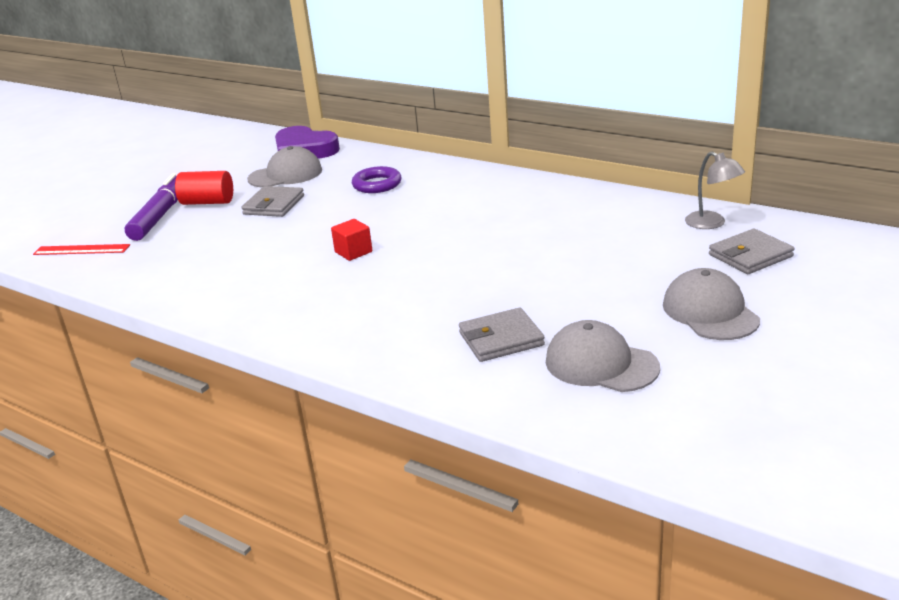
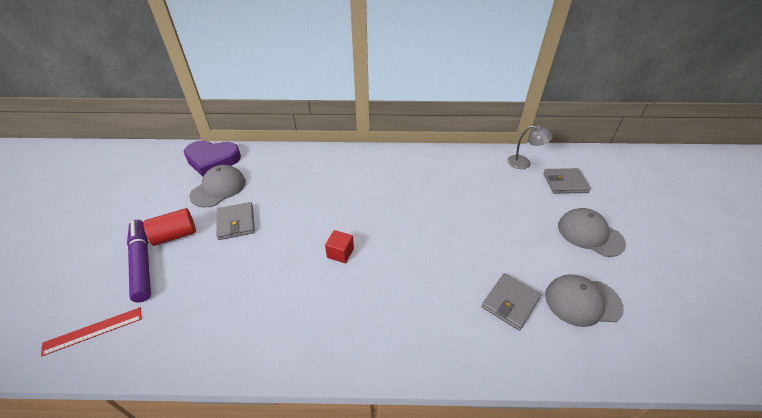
camera: 35 degrees left, 15 degrees up
purple ring [352,166,402,193] -> none
grey wallet [709,229,794,274] -> grey wallet turned 60 degrees clockwise [543,168,591,194]

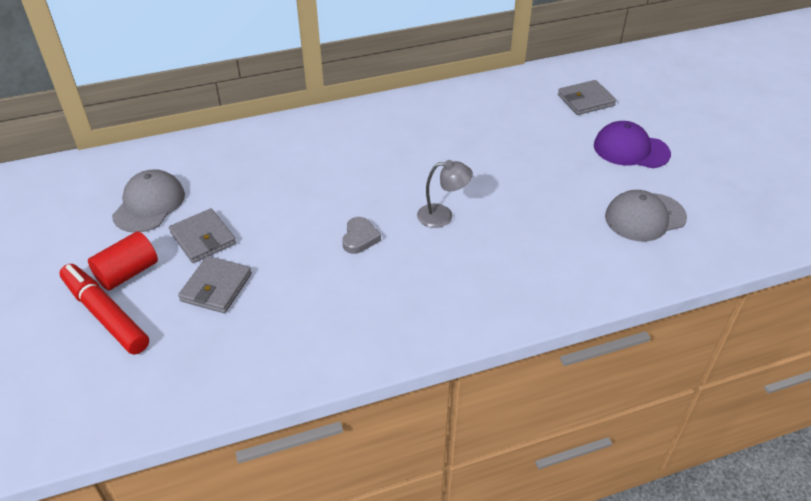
camera: 20 degrees left, 0 degrees up
red ruler [41,307,142,357] -> none
purple marker [127,220,151,302] -> red marker [59,264,149,355]
purple heart [184,141,241,177] -> none
red cube [325,230,354,263] -> grey heart [342,217,381,254]
grey wallet [482,273,541,331] -> grey wallet moved to [178,256,252,313]
grey lamp [507,125,553,169] -> grey lamp moved to [417,160,473,228]
grey cap [558,208,626,257] -> purple cap [594,121,671,168]

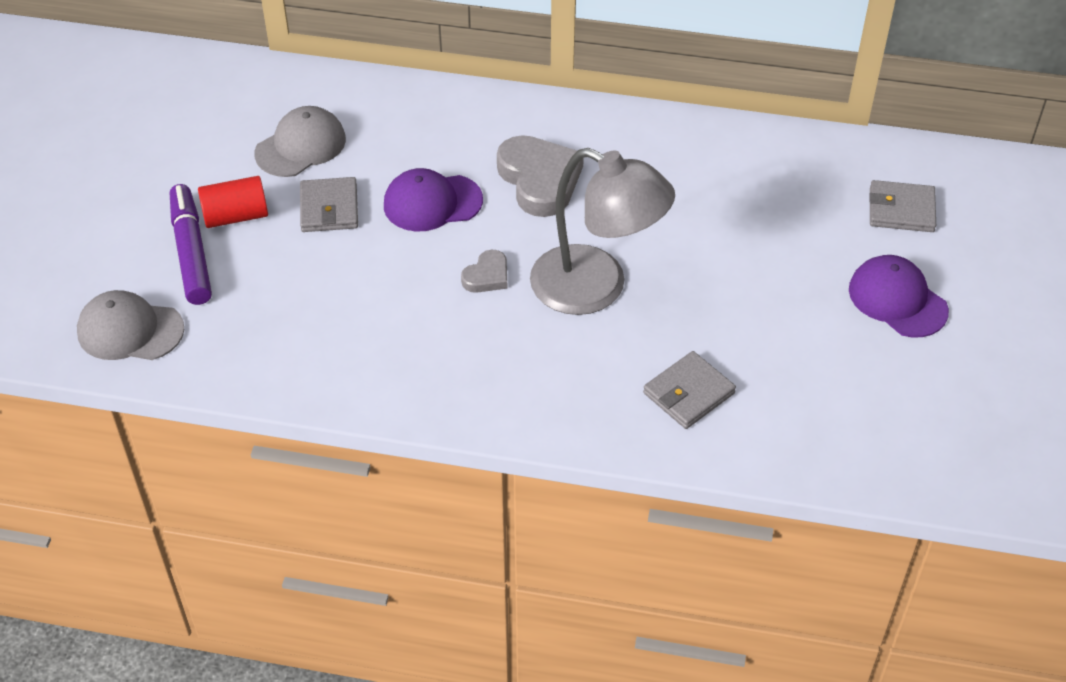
camera: 30 degrees right, 5 degrees up
red marker [59,264,149,355] -> purple marker [170,184,212,305]
grey wallet [178,256,252,313] -> grey wallet moved to [643,351,736,429]
grey lamp [417,160,473,228] -> grey lamp [530,148,675,315], size x2.12
grey cap [605,190,687,241] -> grey cap moved to [77,290,184,360]
none -> purple cap [384,168,483,231]
none -> grey heart [497,135,584,217]

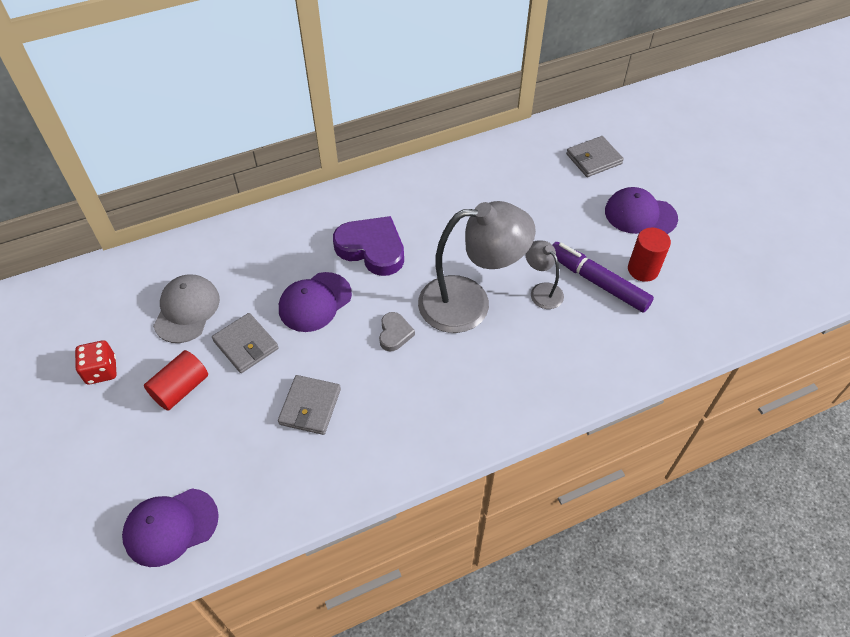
camera: 35 degrees left, 5 degrees up
grey cap [77,290,184,360] -> purple cap [122,488,219,567]
purple marker [170,184,212,305] -> purple marker moved to [553,242,654,313]
grey heart [497,135,584,217] -> purple heart [333,216,404,276]
grey wallet [643,351,736,429] -> grey wallet moved to [278,375,341,435]
none -> red dice [75,340,117,384]
none -> grey lamp [525,240,564,309]
none -> red cylinder [628,228,671,282]

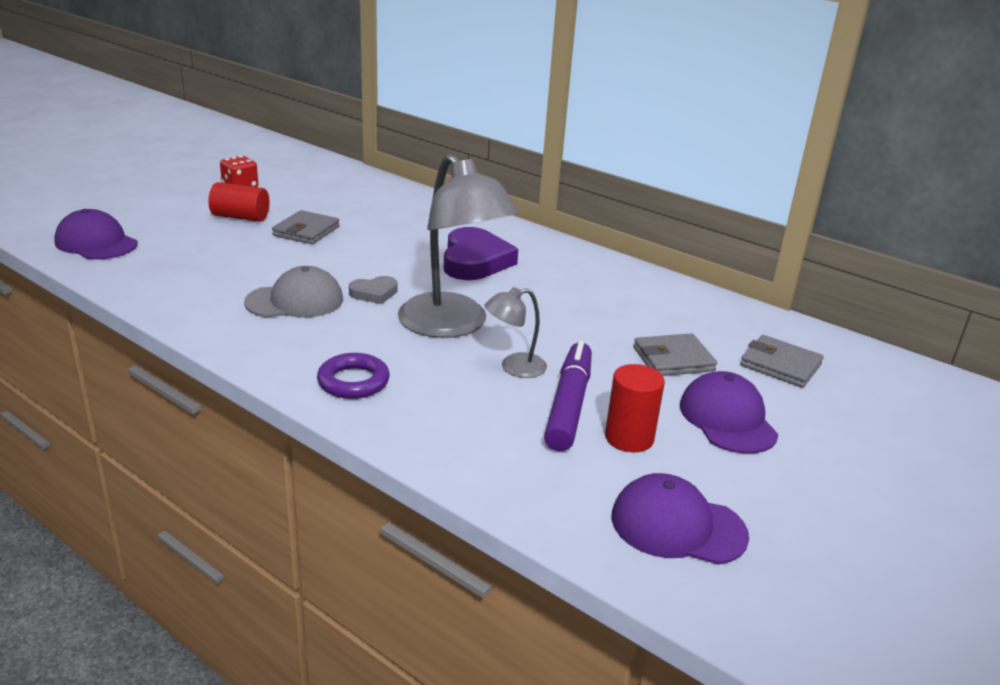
camera: 60 degrees right, 25 degrees down
grey cap [153,274,220,343] -> grey cap moved to [244,266,343,318]
grey wallet [278,375,341,435] -> grey wallet moved to [634,333,717,376]
purple cap [279,272,352,332] -> purple cap moved to [611,473,749,565]
grey lamp [525,240,564,309] -> grey lamp turned 135 degrees counterclockwise [485,287,547,378]
none -> purple ring [317,353,390,399]

